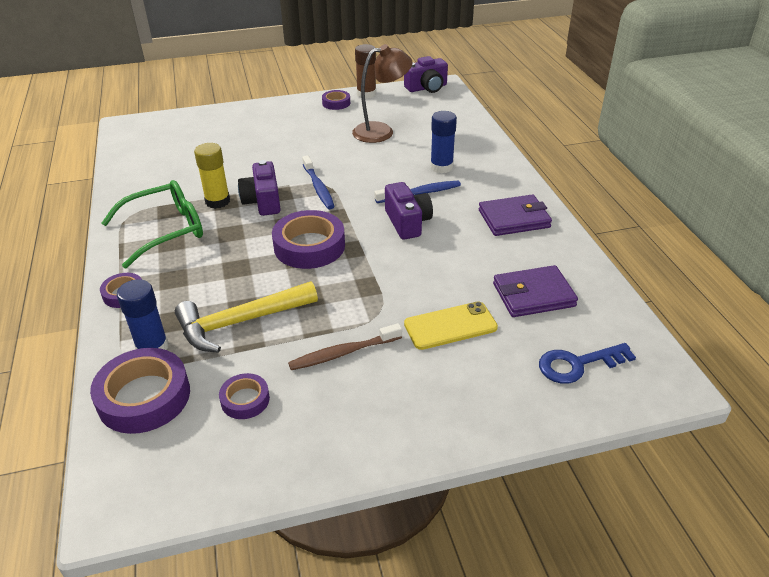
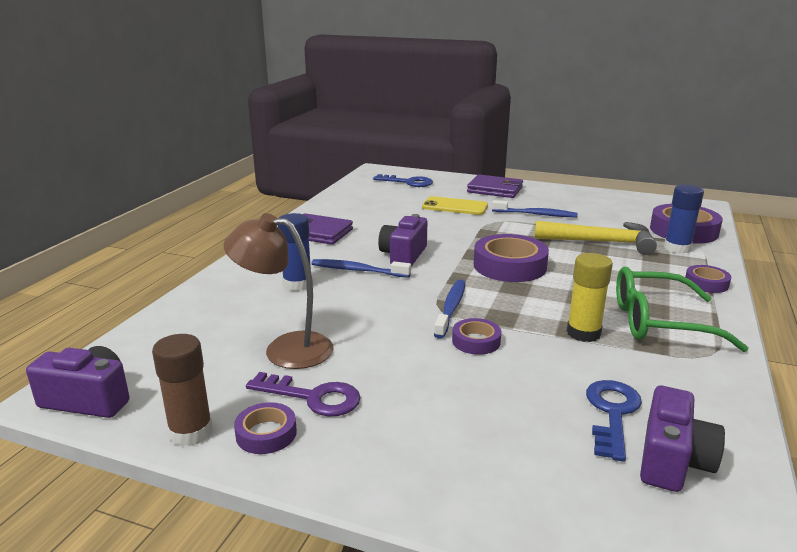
camera: 145 degrees left, 15 degrees down
purple tape [219,373,270,419] -> purple tape moved to [452,318,501,355]
purple camera [238,160,281,216] -> purple camera moved to [640,386,725,492]
brown toothbrush [288,323,402,370] -> blue toothbrush [492,200,578,218]
purple wallet [493,265,578,317] -> purple wallet moved to [467,174,523,198]
none -> purple key [246,372,361,417]
none -> blue key [586,380,642,462]

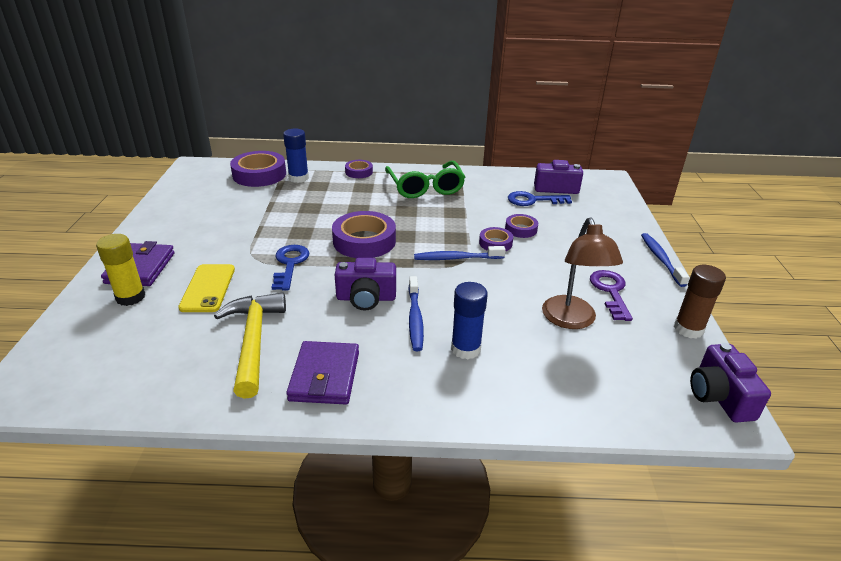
camera: 110 degrees left, 10 degrees up
purple tape [234,402,297,454] -> purple tape moved to [505,214,538,238]
blue key [373,174,433,187] -> blue key moved to [272,245,310,291]
blue toothbrush [492,200,578,218] -> blue toothbrush moved to [641,233,689,287]
yellow hammer [534,221,657,255] -> yellow hammer moved to [214,292,286,399]
yellow glue stick [567,253,613,342] -> yellow glue stick moved to [96,234,145,306]

